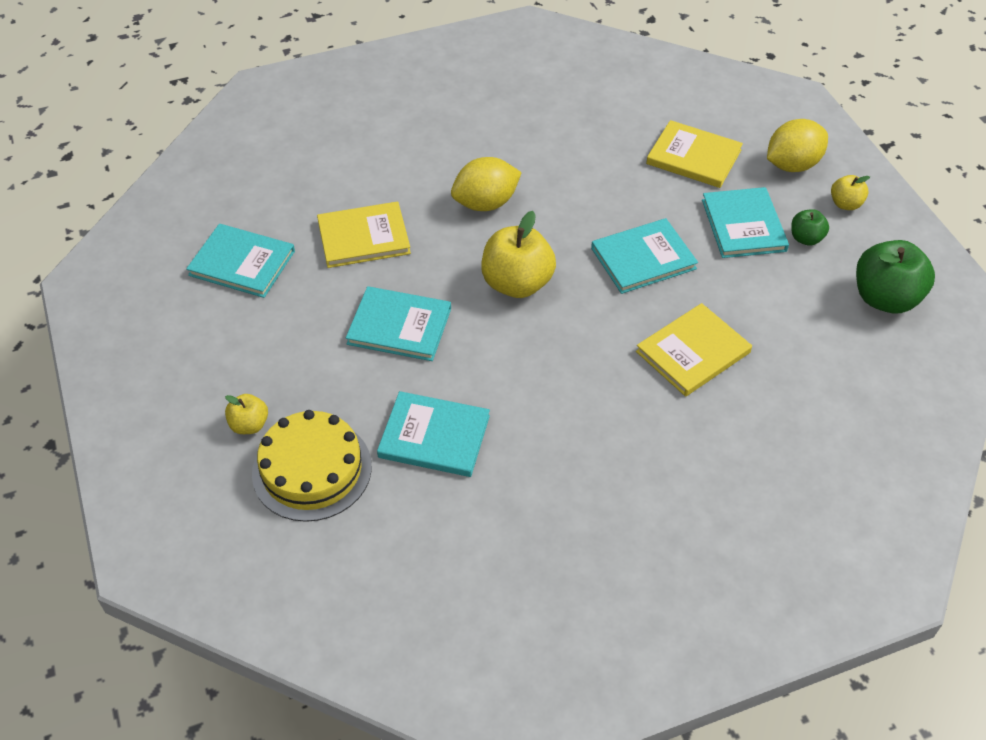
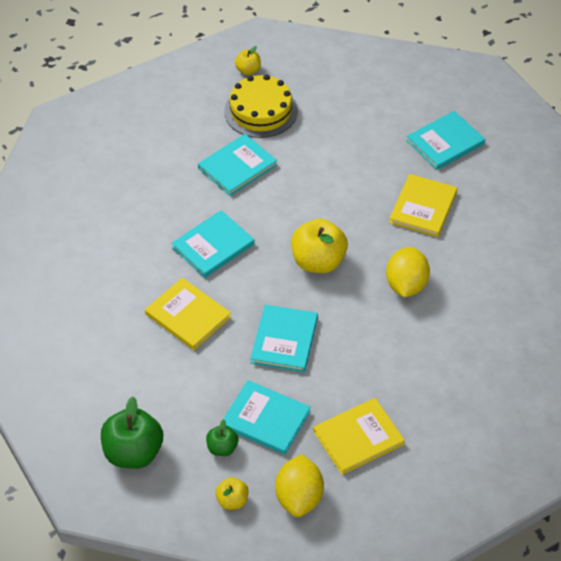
camera: 125 degrees right, 0 degrees up
yellow apple [225,394,268,434] -> yellow apple moved to [235,46,261,75]
turquoise book [346,286,451,361] -> turquoise book moved to [171,210,255,278]
yellow book [636,303,752,397] -> yellow book turned 45 degrees counterclockwise [145,278,231,350]

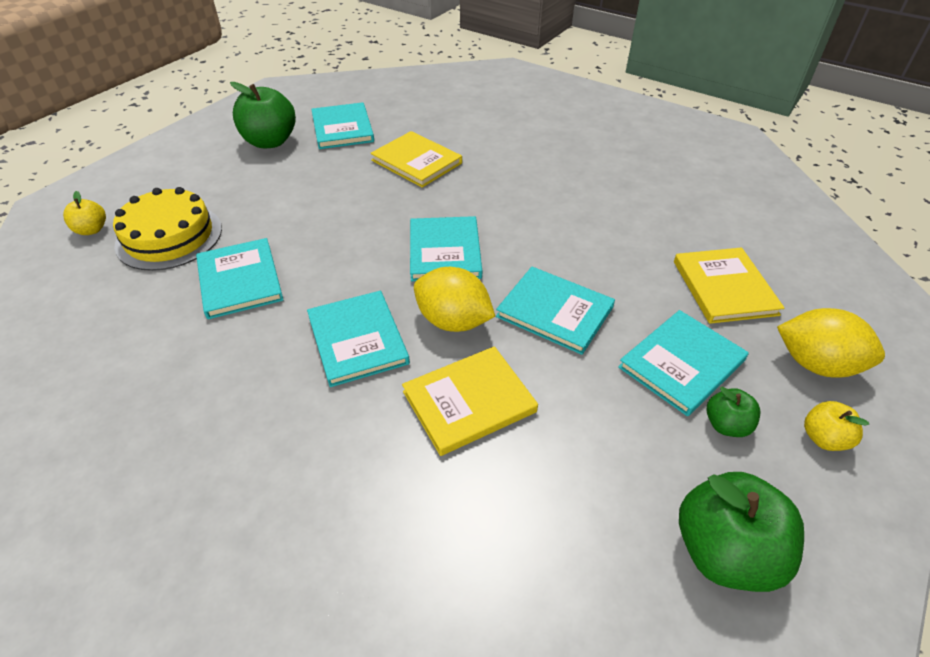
camera: 70 degrees left, 5 degrees down
yellow apple [291,219,348,273] -> turquoise book [410,216,482,281]
yellow lemon [386,247,430,298] -> yellow lemon moved to [414,267,495,332]
none -> green apple [230,82,296,148]

